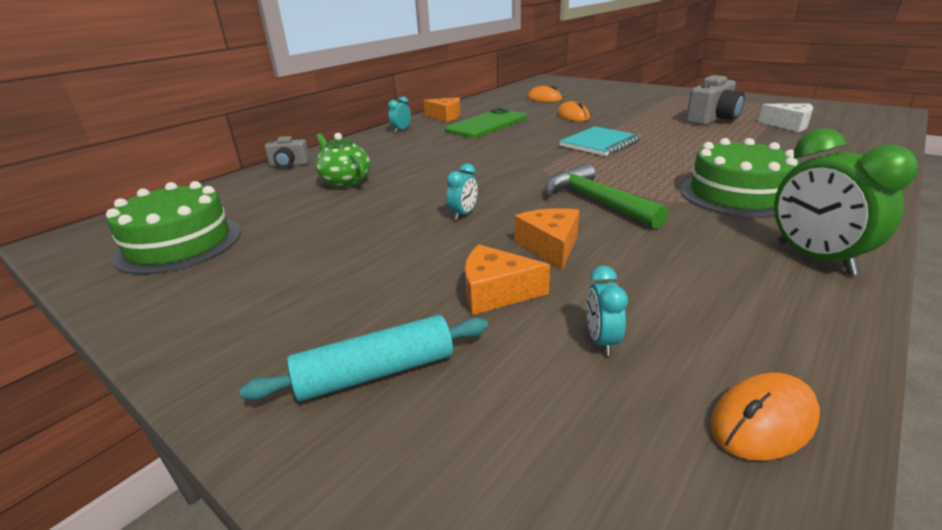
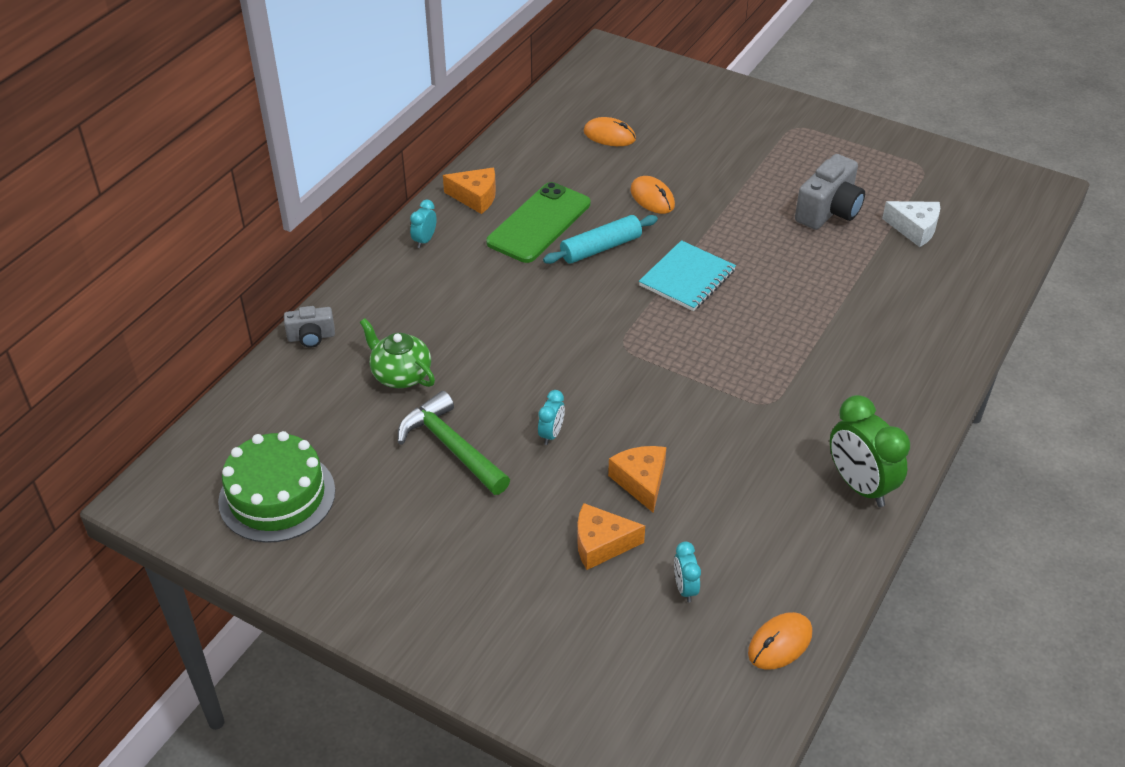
camera: 10 degrees left, 15 degrees up
turquoise rolling pin [240,315,488,401] -> turquoise rolling pin moved to [543,215,658,264]
green hammer [545,163,668,229] -> green hammer moved to [398,391,510,495]
green cake [680,138,799,218] -> none

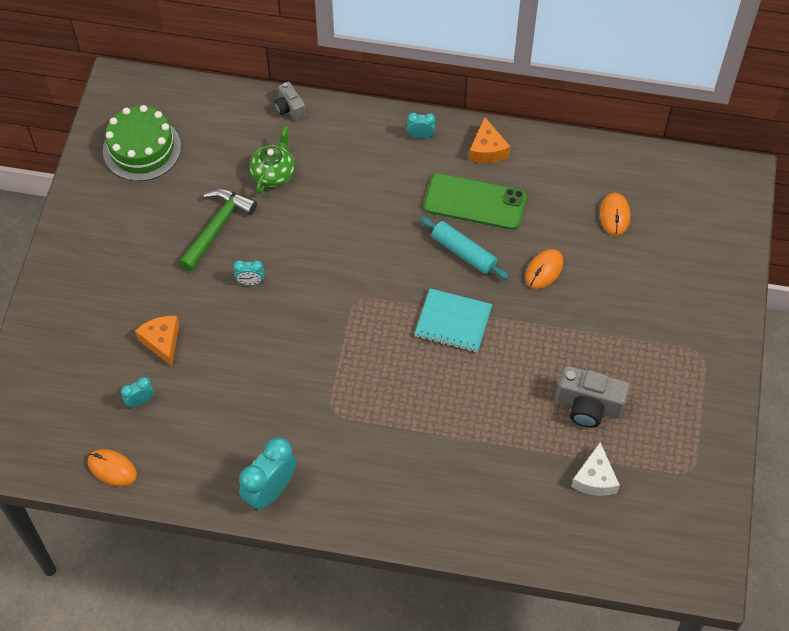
camera: 70 degrees right, 15 degrees up
orange cheese [608,446,666,513] -> none
green clock [830,395,910,507] -> turquoise clock [239,437,297,511]

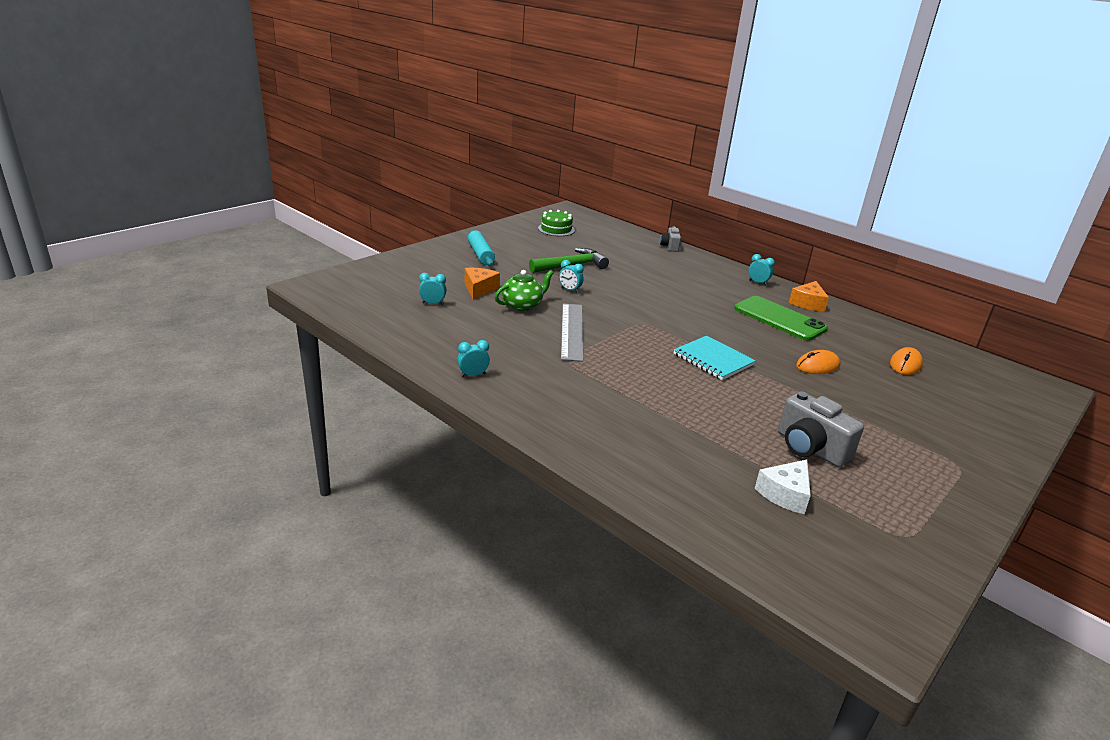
camera: 30 degrees right, 30 degrees down
orange mouse [88,449,137,486] -> none
green cake [103,105,181,181] -> green cake [538,210,575,236], size x0.64
turquoise clock [239,437,297,511] -> turquoise clock [457,340,490,377], size x0.50
green teapot [249,126,295,194] -> green teapot moved to [495,270,554,311]
turquoise rolling pin [420,216,510,280] -> turquoise rolling pin moved to [468,230,495,266]
none -> grey ruler [561,303,583,362]

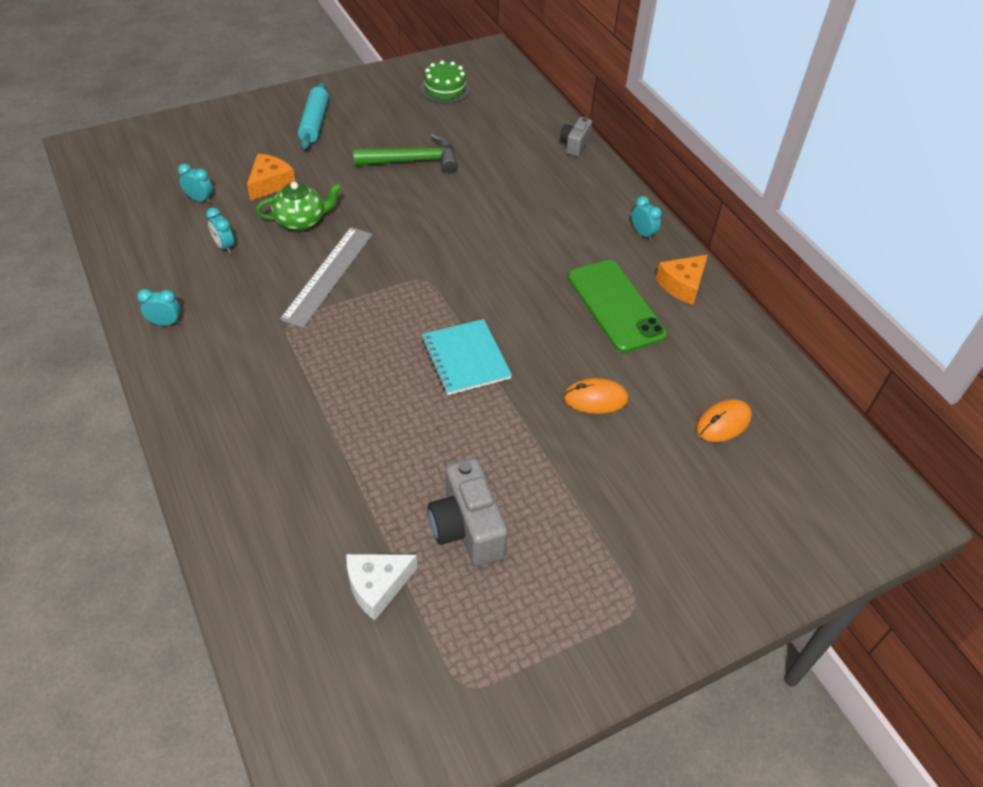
camera: 20 degrees right, 20 degrees up
turquoise clock [559,260,584,293] -> turquoise clock moved to [206,207,234,254]

